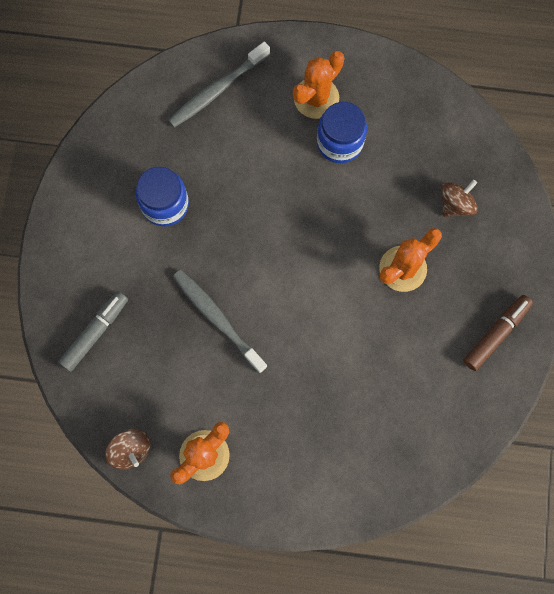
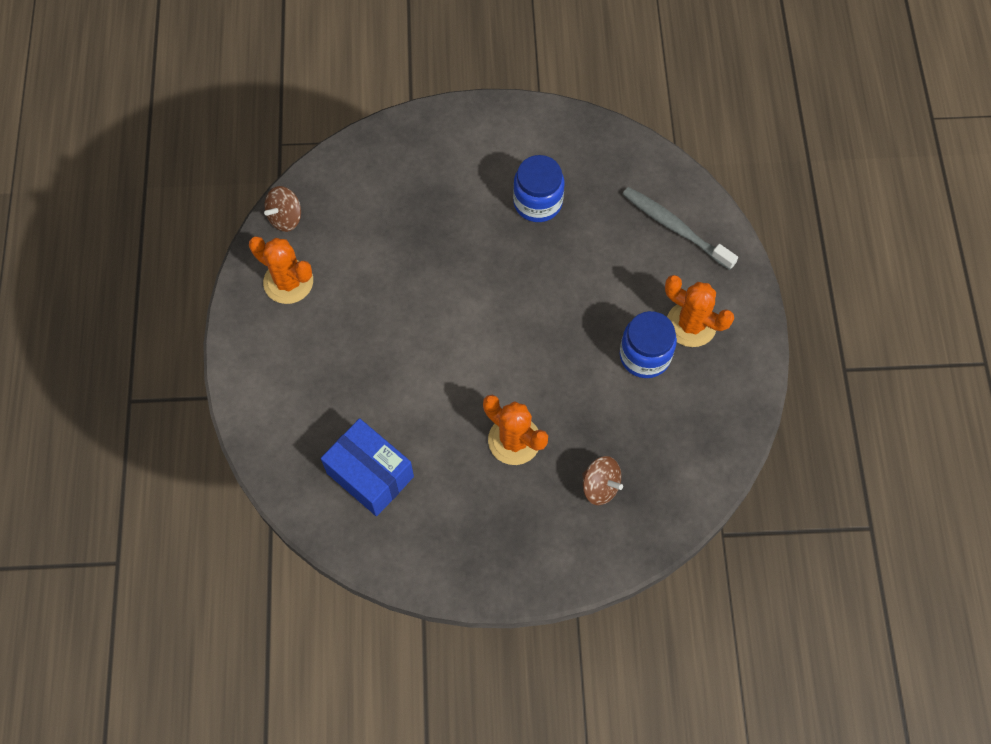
camera: 80 degrees right, 10 degrees down
grey marker [58,291,128,372] -> none
grey toothbrush [173,270,267,373] -> none
brown marker [463,295,533,371] -> none
none -> blue box [321,418,414,516]

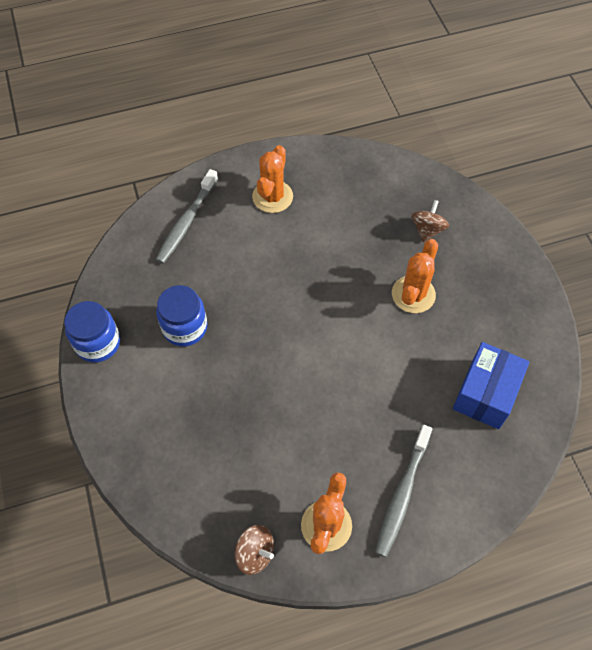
camera: 105 degrees left, 5 degrees down
blue jar [620,311,677,378] -> blue jar moved to [64,301,120,363]
none -> grey toothbrush [375,425,432,557]

